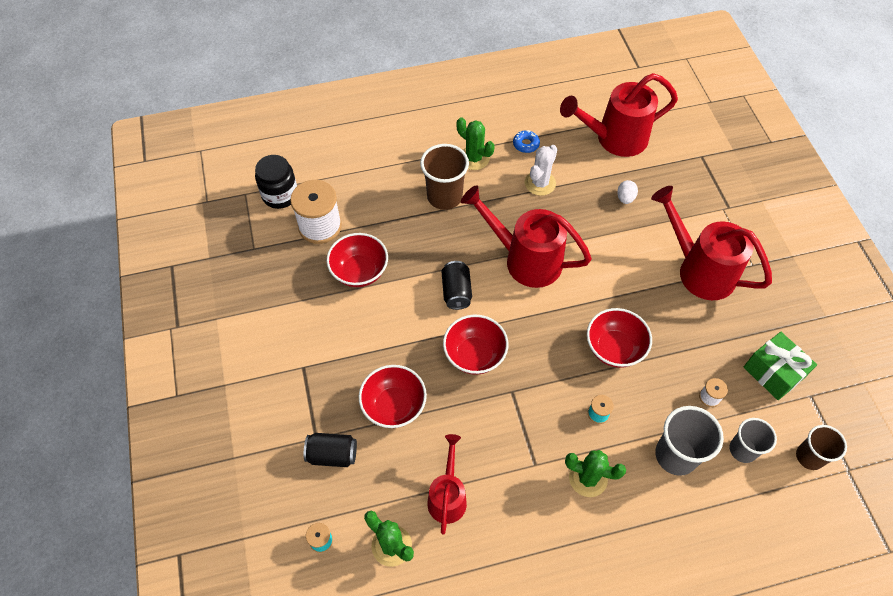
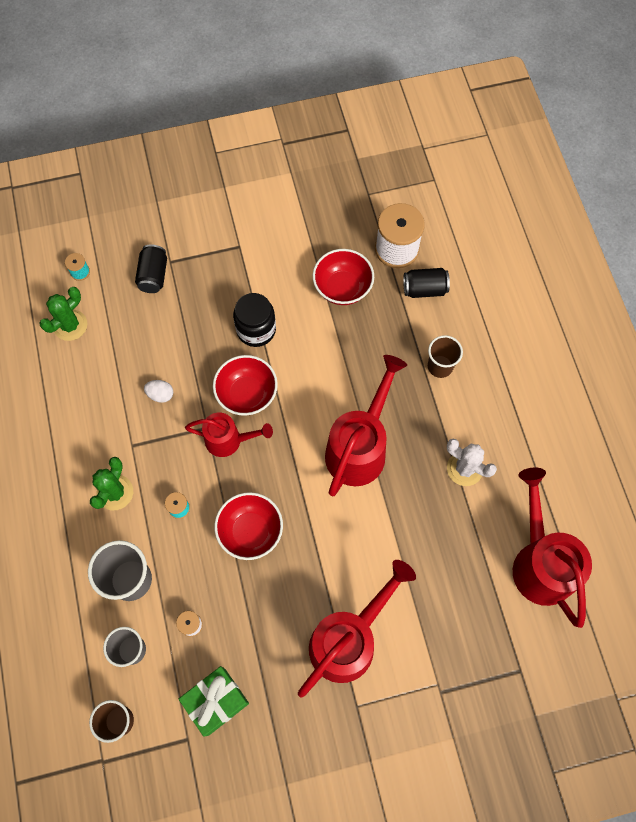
camera: 90 degrees right, 10 degrees up
black jar [255,155,297,209] -> black jar moved to [233,293,276,347]
red bowl [359,365,427,428] -> none
brown cup [420,144,469,210] -> brown cup [428,335,463,378], size x0.66
red watering can [427,434,467,535] -> red watering can moved to [185,413,273,457]
black can [442,261,472,310] -> black can moved to [403,268,450,298]
green cactus [457,117,495,170] -> none
blue donut [513,130,540,153] -> none
white egg [617,180,638,204] -> white egg moved to [144,380,173,403]

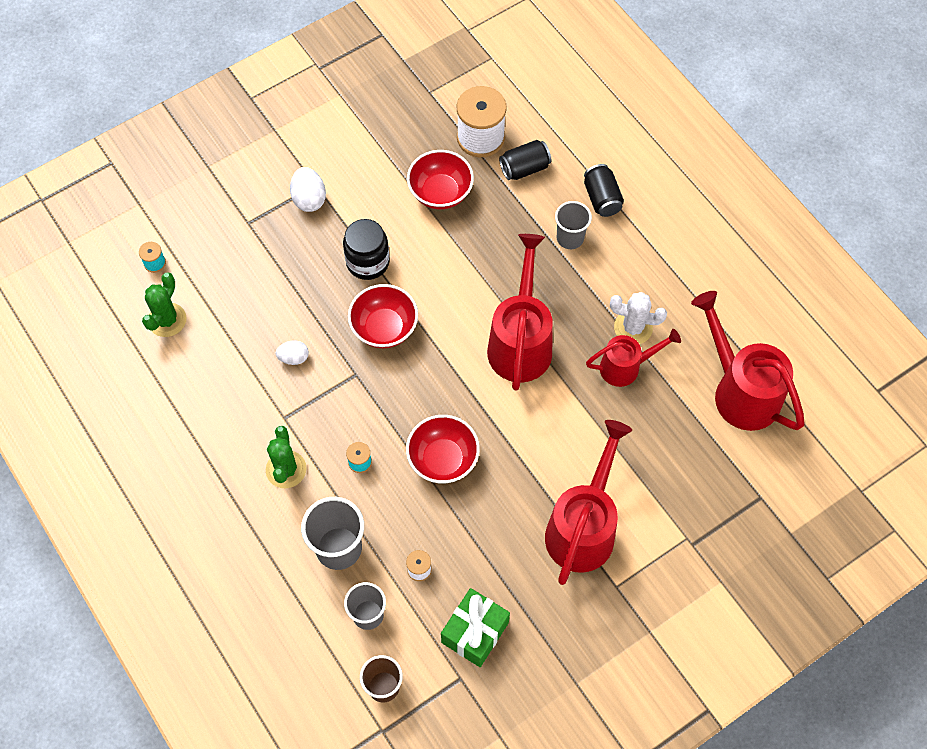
camera: 20 degrees left, 5 degrees down
black can [135,244,167,293] -> black can moved to [584,164,624,217]
red watering can [185,413,273,457] -> red watering can moved to [586,329,681,387]
brown cup [428,335,463,378] -> grey cup [555,201,592,249]
none -> white egg [290,167,326,212]

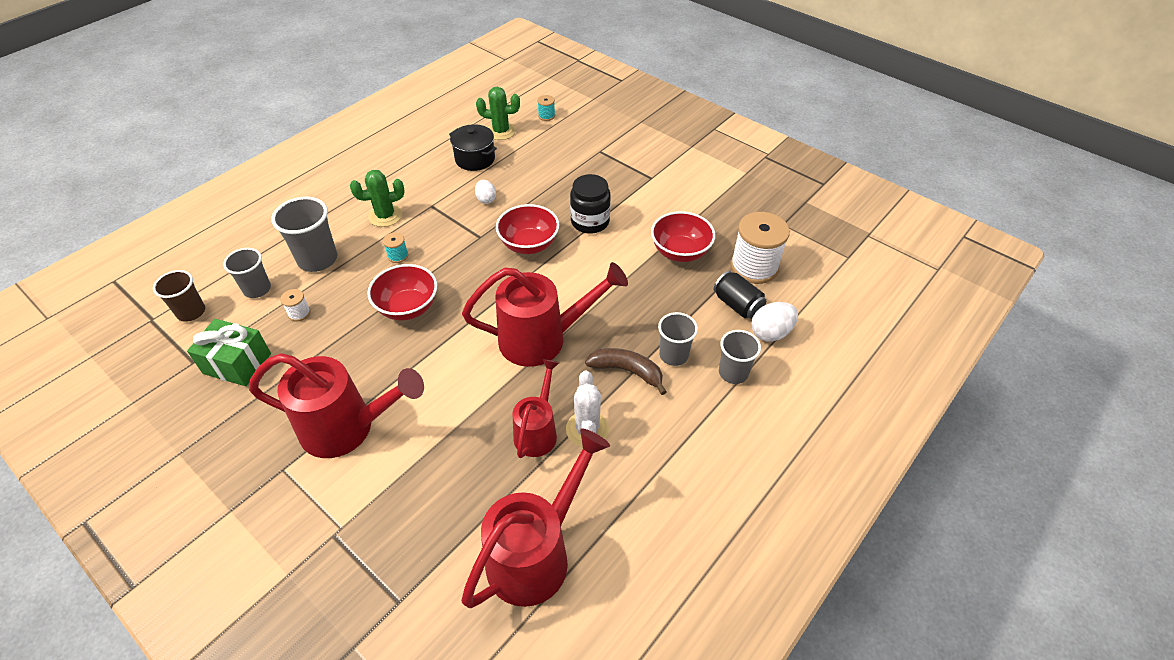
camera: 75 degrees right, 15 degrees down
white egg [290,167,326,212] -> white egg moved to [751,302,798,342]
black can [584,164,624,217] -> grey cup [719,330,761,384]
red watering can [586,329,681,387] -> red watering can turned 135 degrees counterclockwise [513,359,559,458]
none -> black pot [449,124,497,171]
none -> brown banana [585,348,666,395]

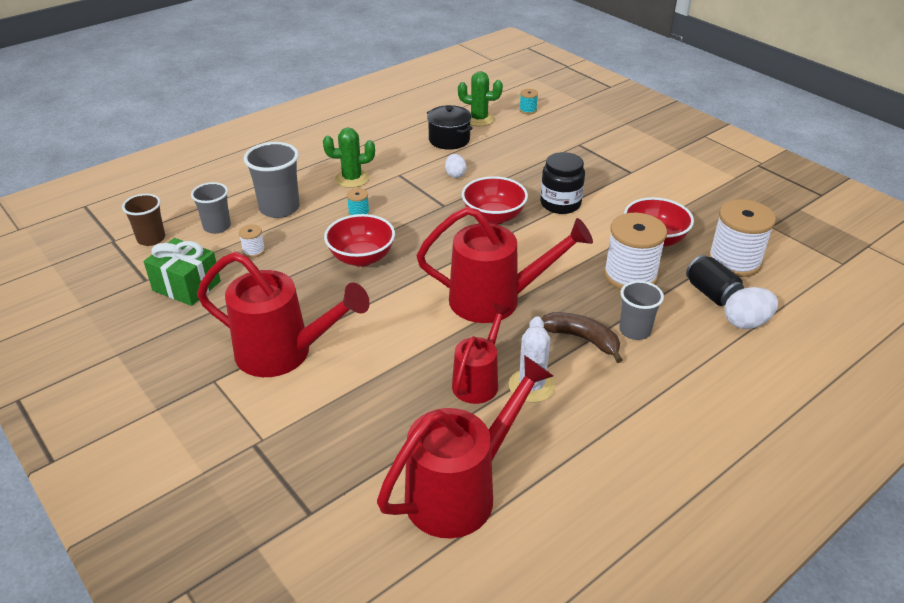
camera: 10 degrees right, 10 degrees down
grey cup [719,330,761,384] -> none
none -> white spool [604,213,667,290]

